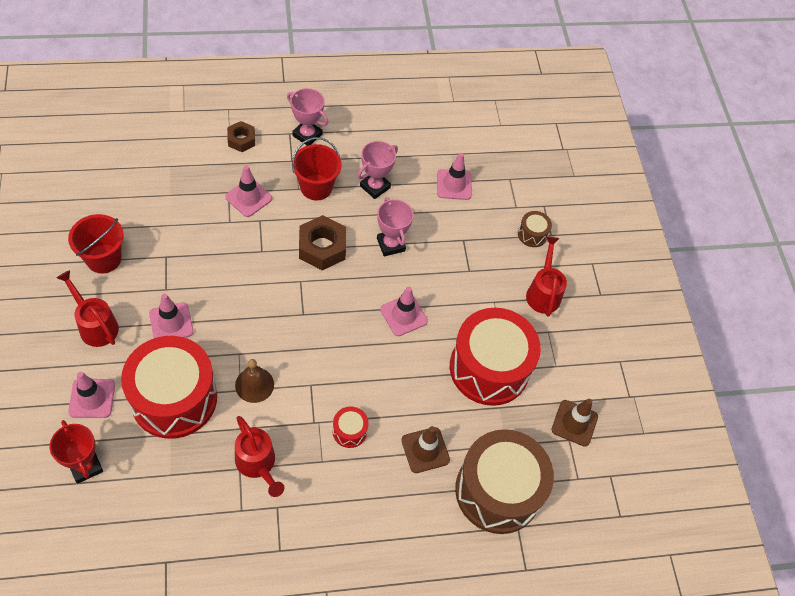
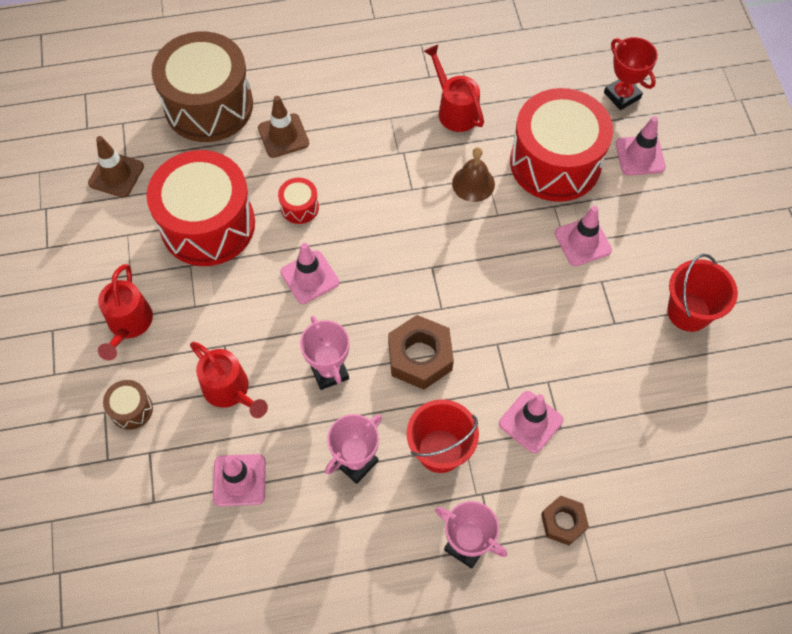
camera: 175 degrees left, 5 degrees up
red watering can [57,270,119,347] -> red watering can moved to [190,342,268,418]
red drum [333,406,369,448] -> red drum moved to [278,178,319,224]

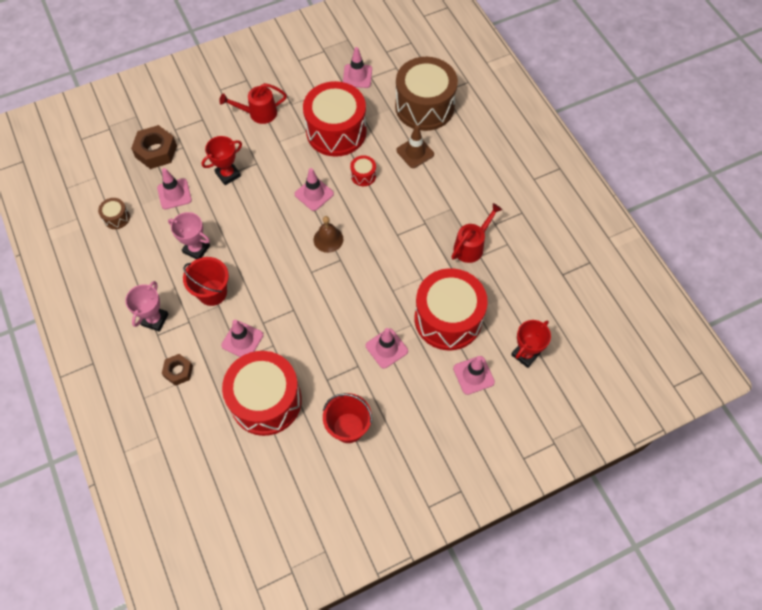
camera: 75 degrees right, 0 degrees up
brown traffic cone [88,136,144,198] -> pink traffic cone [343,47,372,88]
brown drum [103,380,153,430] -> brown drum moved to [98,198,130,229]
red watering can [190,342,268,418] -> red trophy [202,136,242,185]
pink trophy [300,316,349,390] -> none
brown nut [388,315,454,390] -> brown nut moved to [131,125,177,169]
brown bell [452,147,495,202] -> brown bell moved to [314,216,343,253]
none -> red drum [222,351,302,436]

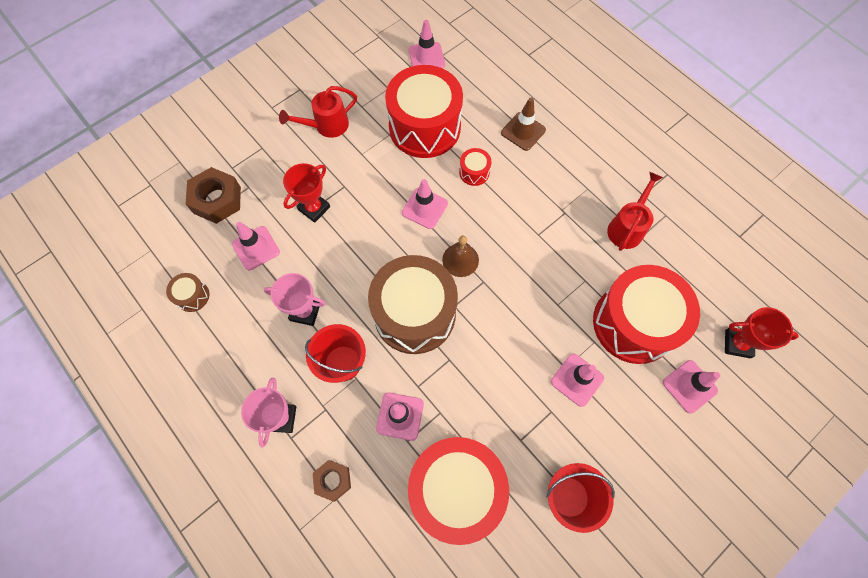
camera: 15 degrees left, 5 degrees up
brown drum [395,57,458,131] -> brown drum moved to [368,255,458,354]
red trophy [511,320,551,368] -> red trophy turned 75 degrees clockwise [725,307,799,358]

